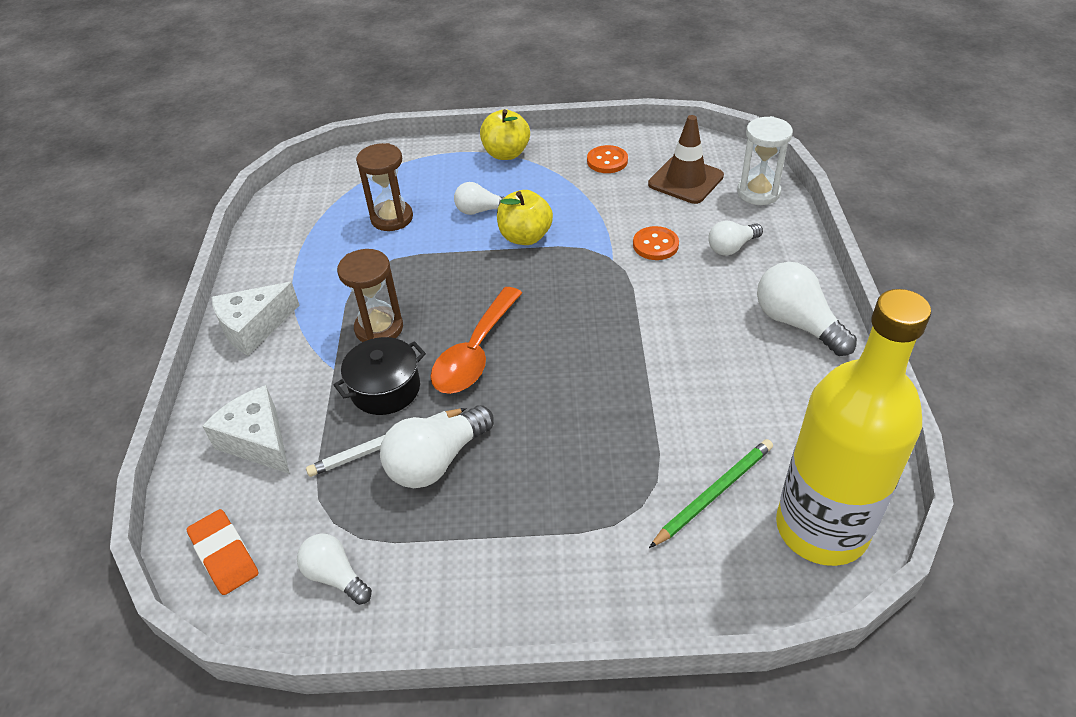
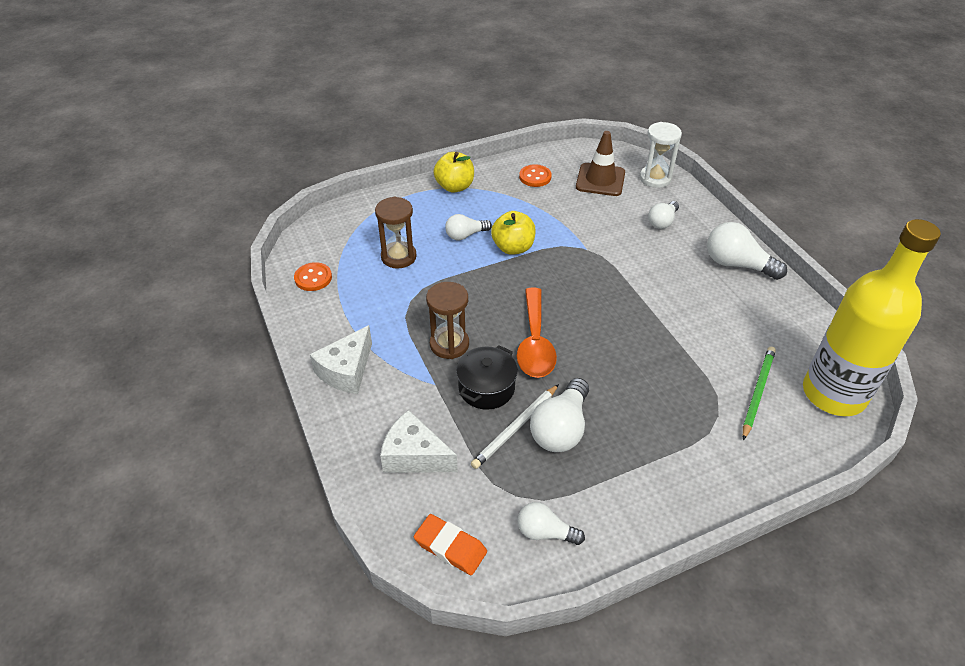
camera: 25 degrees left, 0 degrees up
orange button [633,226,679,260] -> orange button moved to [294,262,332,291]

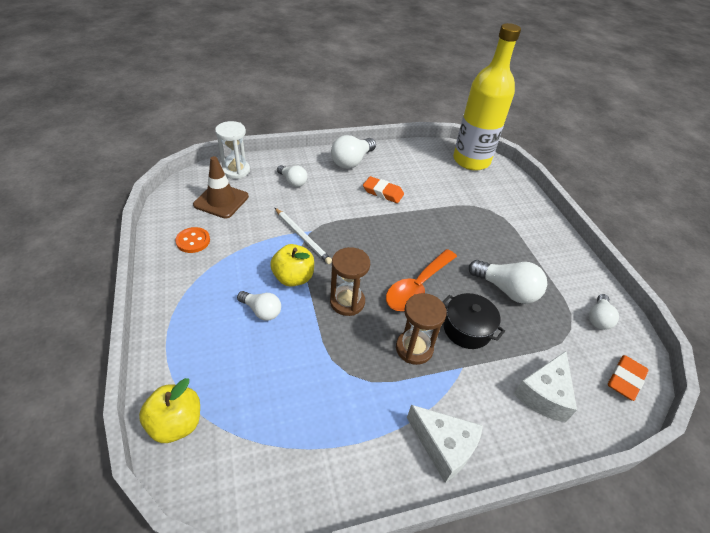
camera: 85 degrees left, 0 degrees up
orange button [294,262,332,291] -> none
brown hourglass [375,197,417,269] -> brown hourglass moved to [330,247,370,316]
yellow apple [433,152,474,193] -> yellow apple moved to [139,378,200,443]
white light bulb [445,214,492,240] -> white light bulb turned 45 degrees counterclockwise [237,291,281,321]
white pencil [471,384,559,469] -> white pencil moved to [275,208,332,264]
orange spoon [517,288,557,378] -> orange spoon turned 120 degrees clockwise [386,249,457,311]
green pencil [743,347,776,440] -> none
none -> orange eraser [363,176,404,203]

